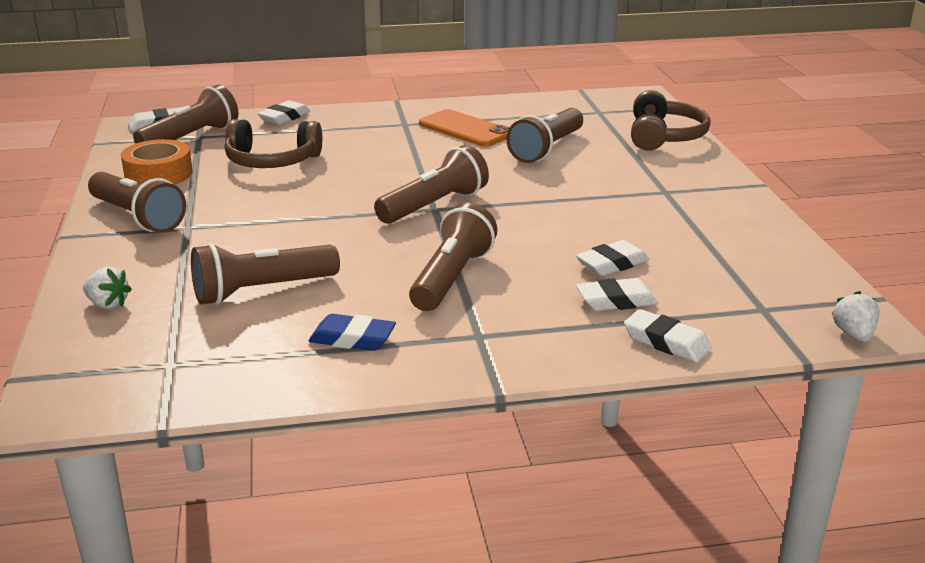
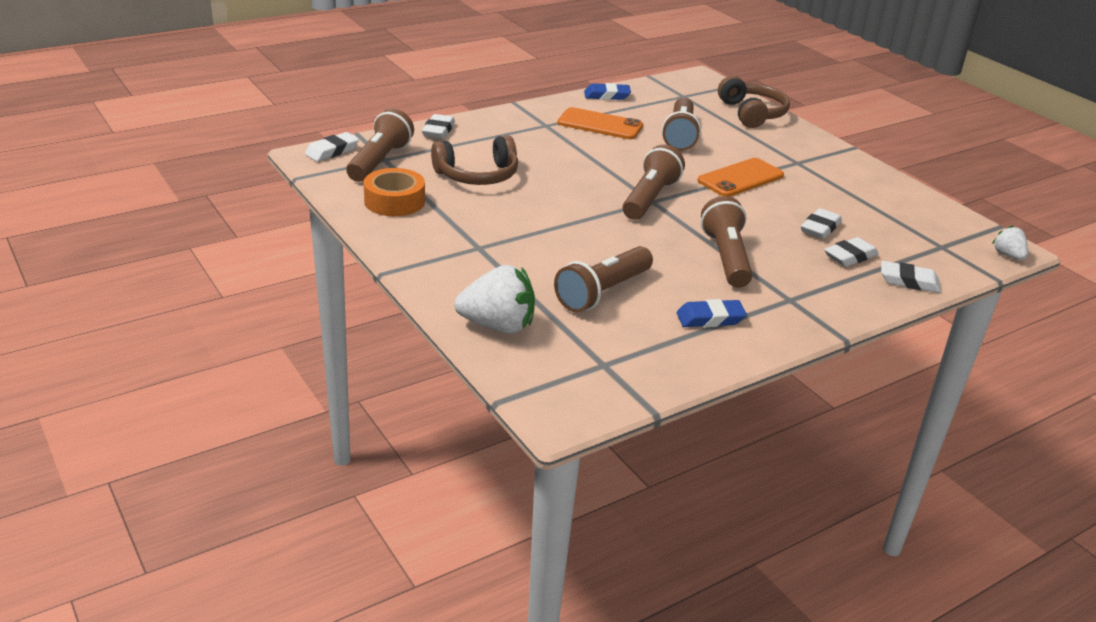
camera: 25 degrees left, 5 degrees up
white strawberry [83,267,132,309] -> white strawberry [454,265,535,334], size x1.89
brown flashlight [88,172,186,233] -> none
none -> blue eraser [584,83,631,100]
none -> orange phone [697,158,784,197]

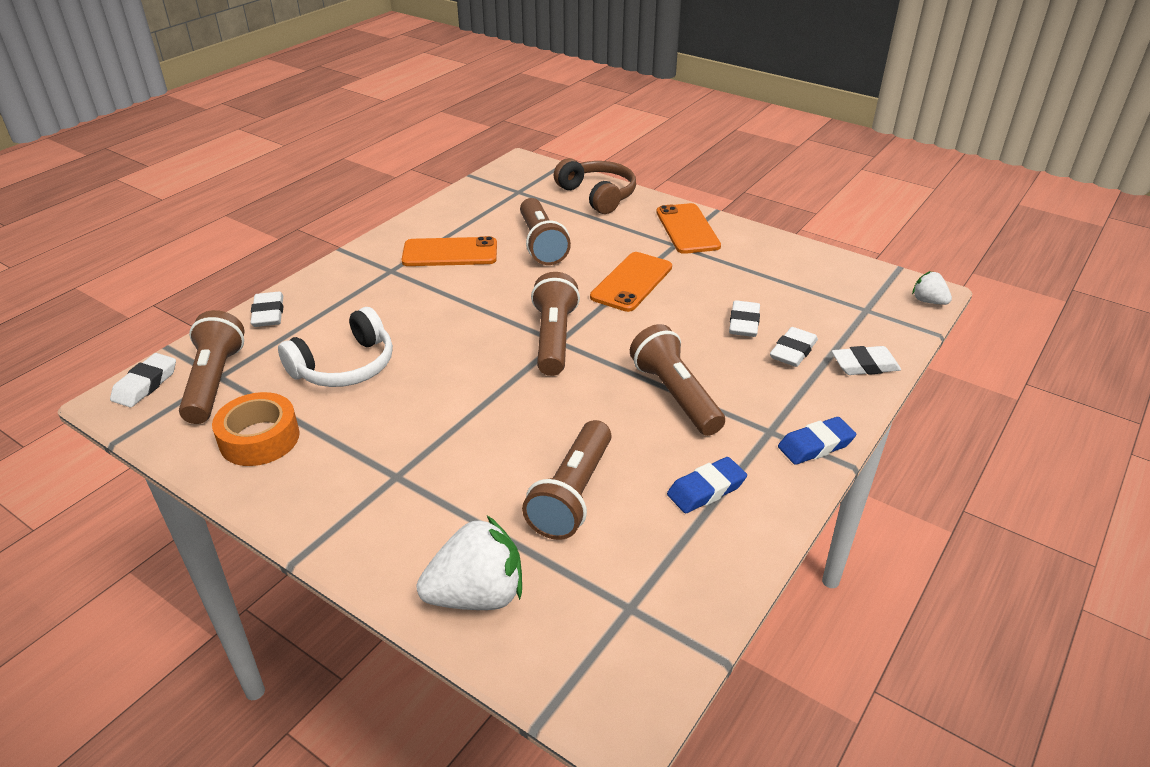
camera: 20 degrees left, 5 degrees up
brown headphones [431,135,518,185] -> white headphones [278,307,393,387]
blue eraser [584,83,631,100] -> blue eraser moved to [778,417,856,465]
none -> orange phone [656,203,721,254]

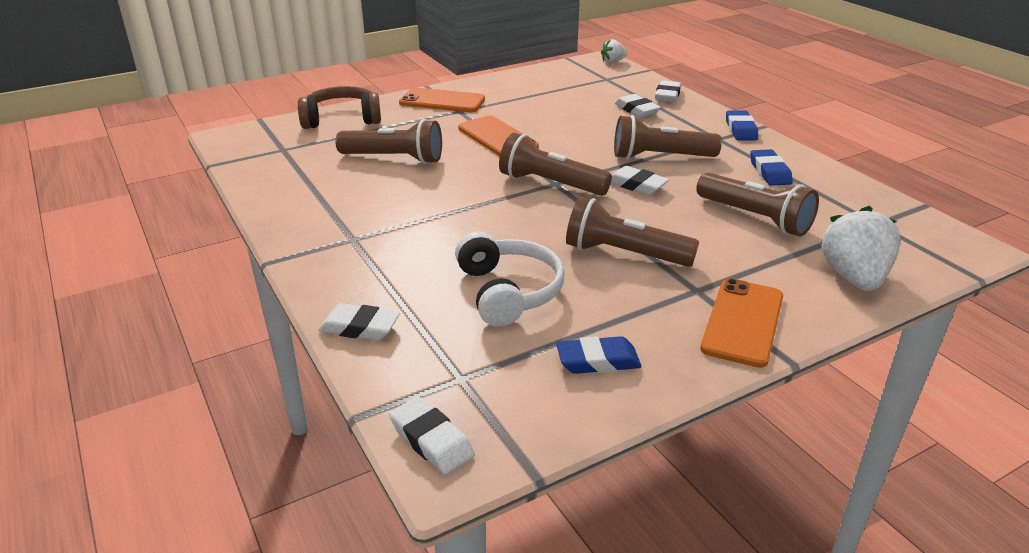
camera: 65 degrees left, 5 degrees down
brown flashlight [179,310,245,424] -> brown flashlight moved to [566,197,699,267]
orange tape [212,392,300,466] -> blue eraser [556,336,642,374]
orange phone [402,236,497,266] -> orange phone moved to [700,278,783,368]
white eraser [729,300,760,337] -> white eraser moved to [611,166,669,195]

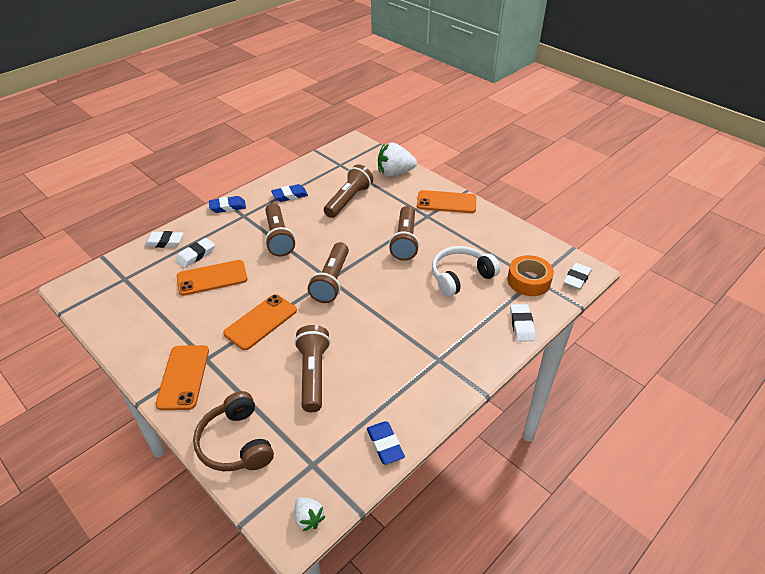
camera: 105 degrees left, 10 degrees up
blue eraser [556,336,642,374] -> blue eraser moved to [367,421,405,465]
white strawberry [601,39,628,63] -> white strawberry moved to [294,497,326,531]
white eraser [611,166,669,195] -> none
none -> orange phone [177,260,247,296]
none -> orange tape [507,255,554,296]

